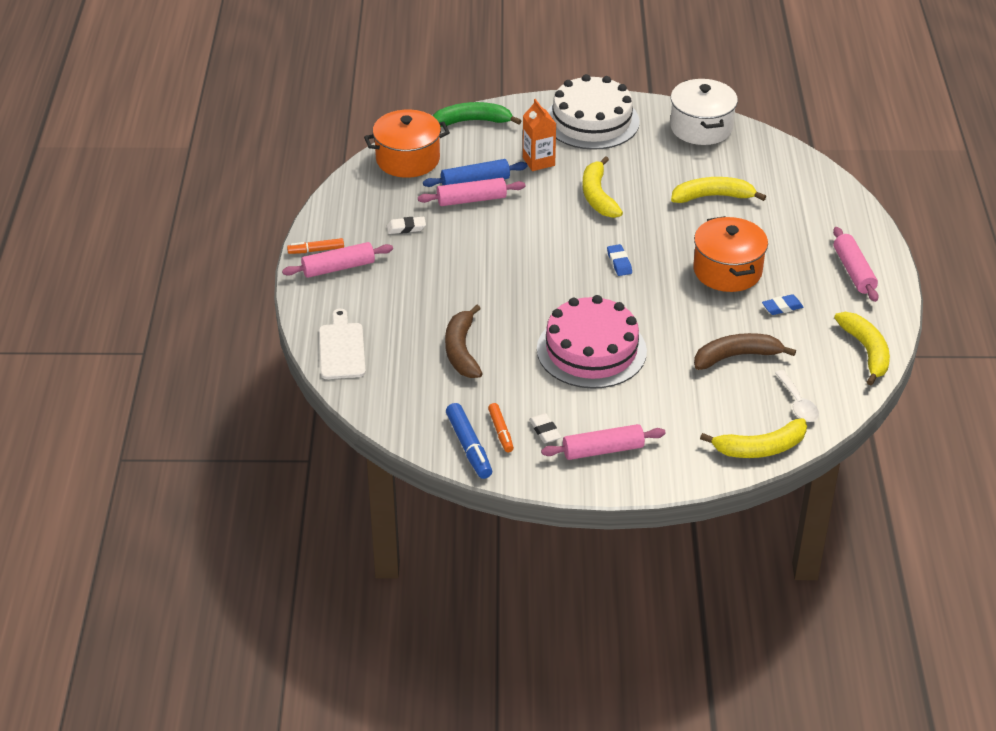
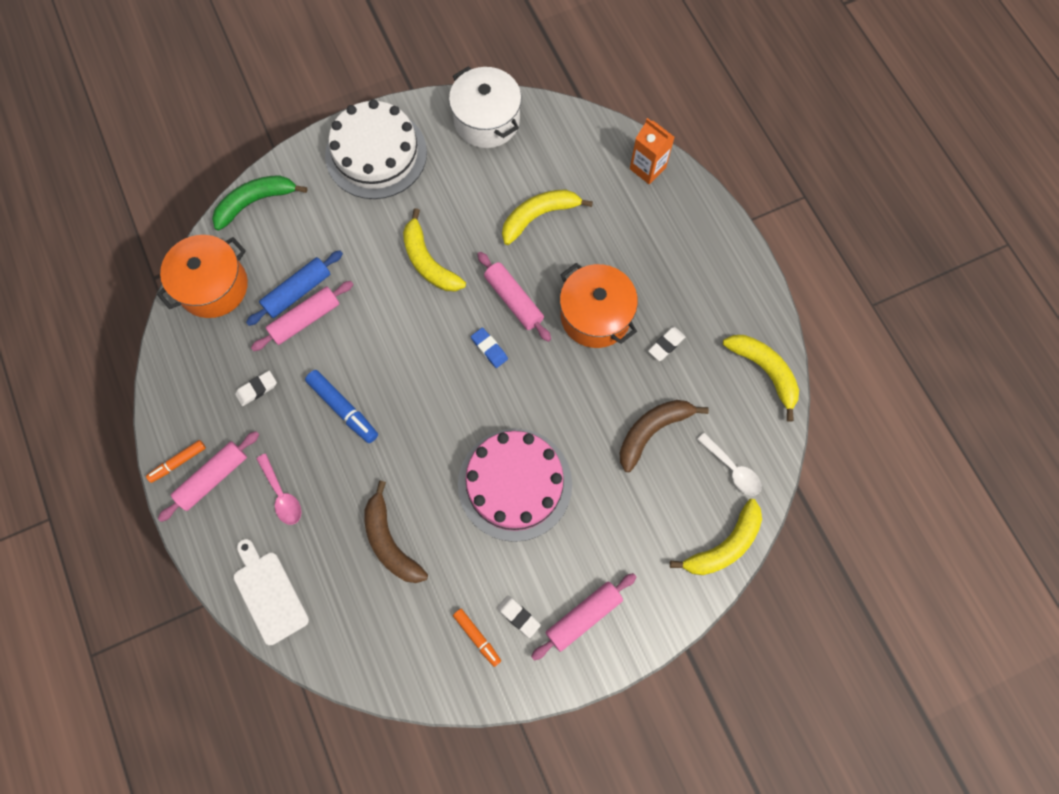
camera: 25 degrees left, 30 degrees up
blue marker [446,403,492,479] -> blue marker moved to [305,370,378,443]
orange carton [523,99,556,171] -> orange carton moved to [630,118,675,184]
blue eraser [762,294,803,315] -> white eraser [648,327,686,361]
pink rolling pin [833,227,878,302] -> pink rolling pin moved to [477,252,551,342]
none -> pink spoon [256,453,302,525]

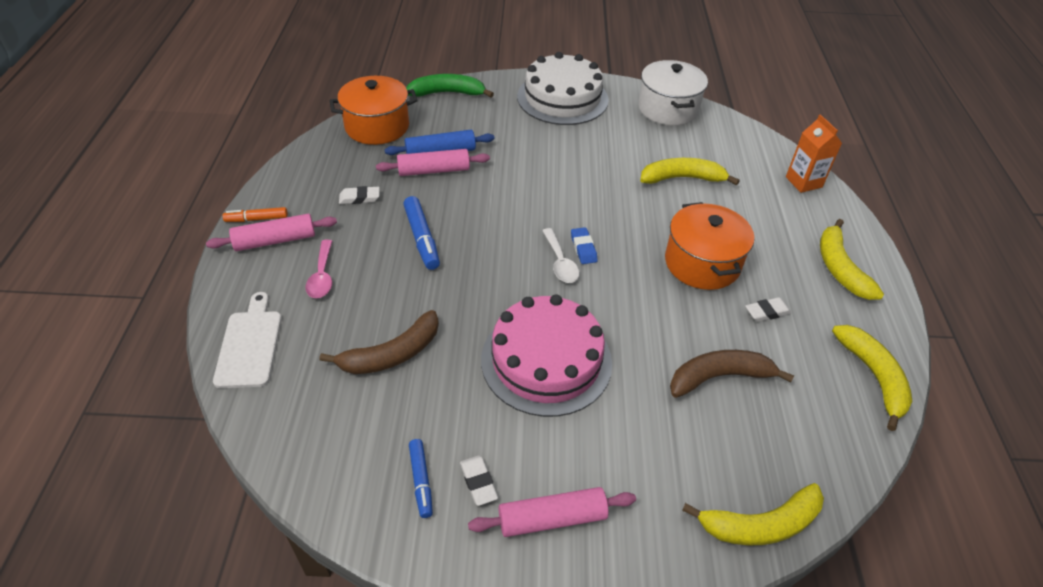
camera: 25 degrees right, 25 degrees down
brown banana [364,481,428,583] -> brown banana turned 120 degrees counterclockwise [319,310,439,374]
yellow banana [403,208,466,291] -> yellow banana moved to [820,219,884,300]
orange marker [453,609,501,667] -> blue marker [409,439,433,518]
pink rolling pin [477,252,551,342] -> none
white spoon [697,433,762,496] -> white spoon moved to [542,228,579,283]

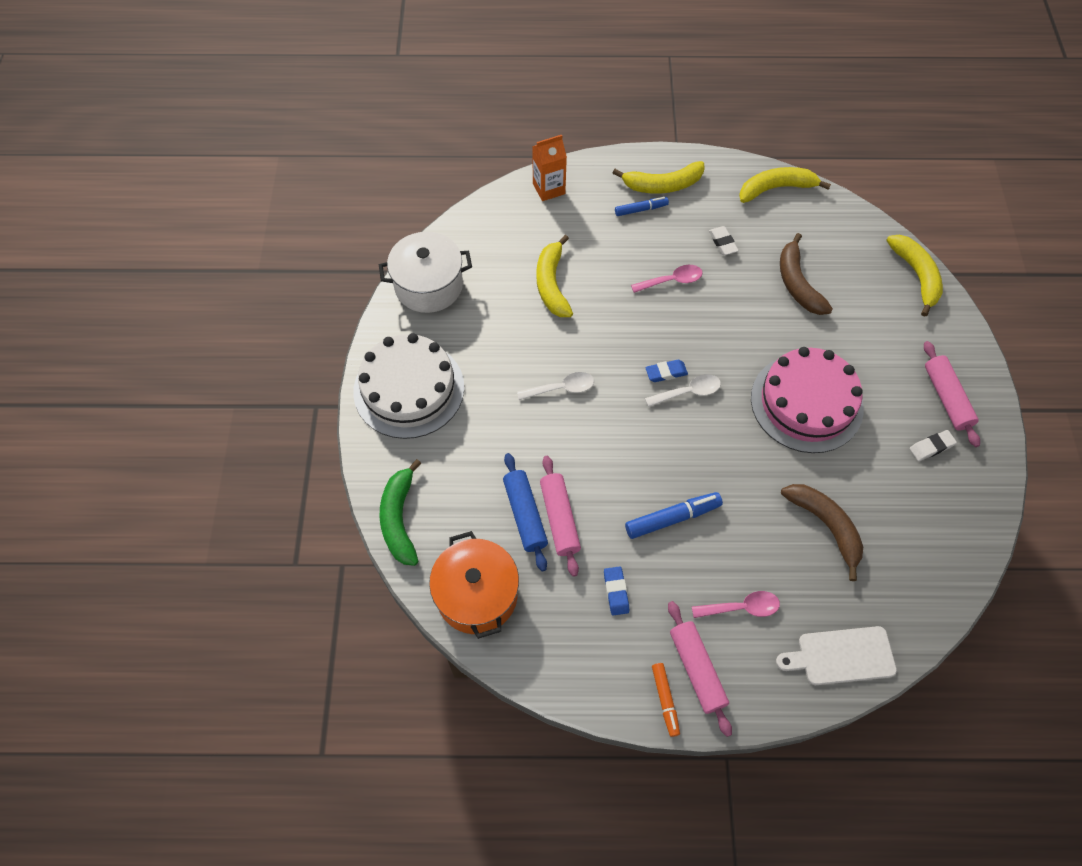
camera: 90 degrees left, 15 degrees up
white eraser [339,186,380,204] -> blue eraser [604,566,629,616]
blue marker [409,439,433,518] -> blue marker moved to [615,197,669,216]
orange pot [665,202,754,290] -> pink spoon [631,265,703,293]
none -> white spoon [517,372,594,400]

